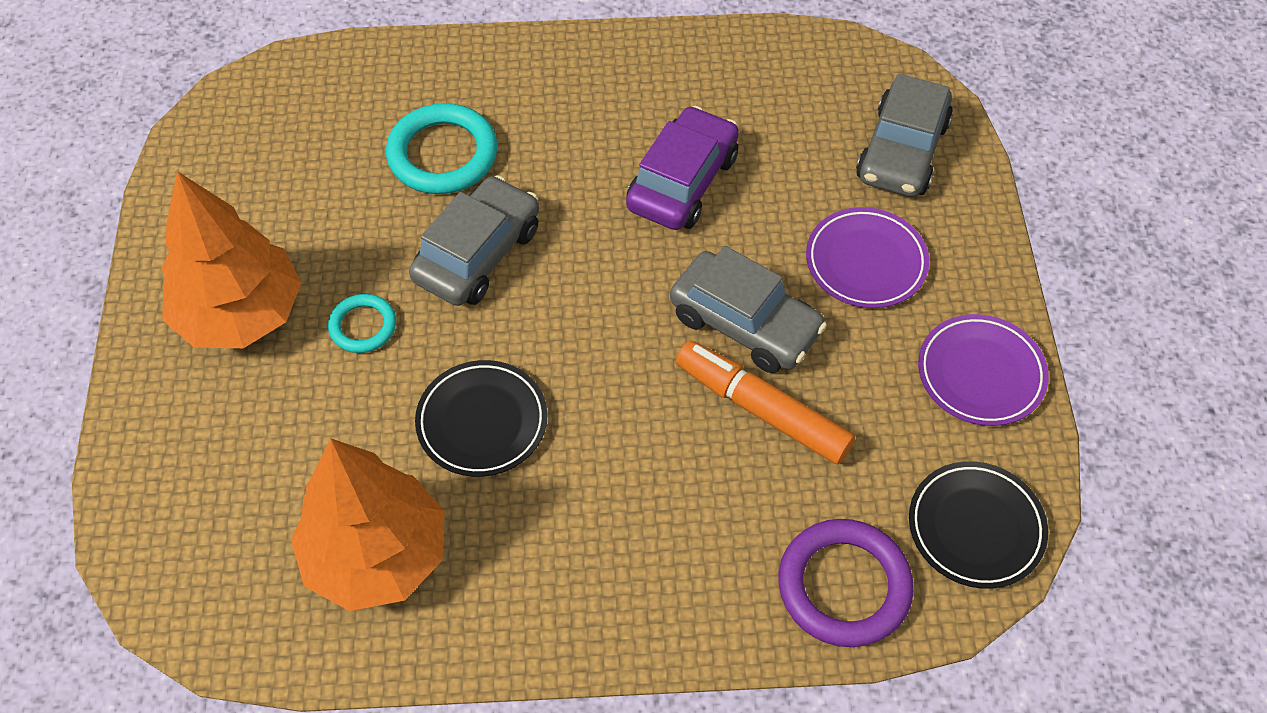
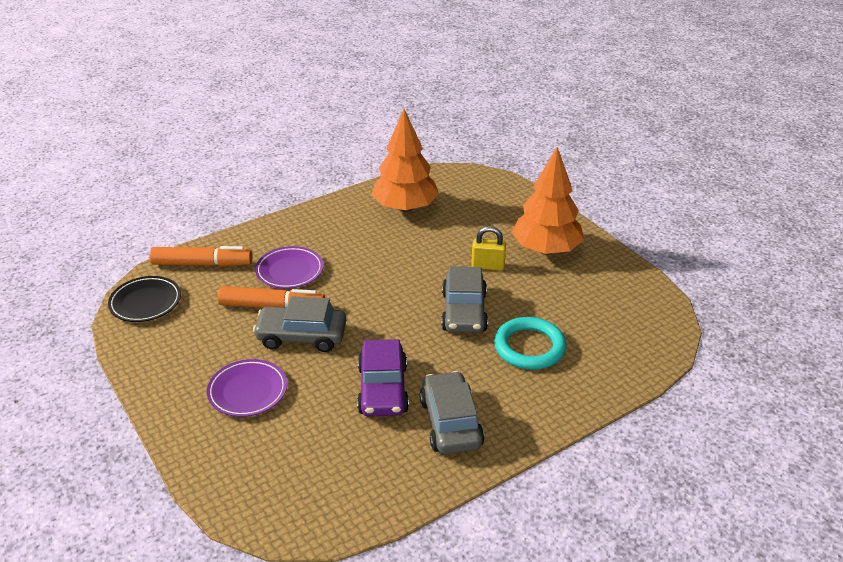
camera: 150 degrees right, 20 degrees down
turquoise ring [328,294,396,353] -> yellow padlock [471,226,506,270]
black plate [415,360,547,477] -> none
purple ring [778,519,914,647] -> orange marker [150,246,253,266]
grey car [856,73,953,197] -> grey car moved to [420,371,484,454]
purple plate [918,314,1049,426] -> purple plate moved to [255,246,324,289]

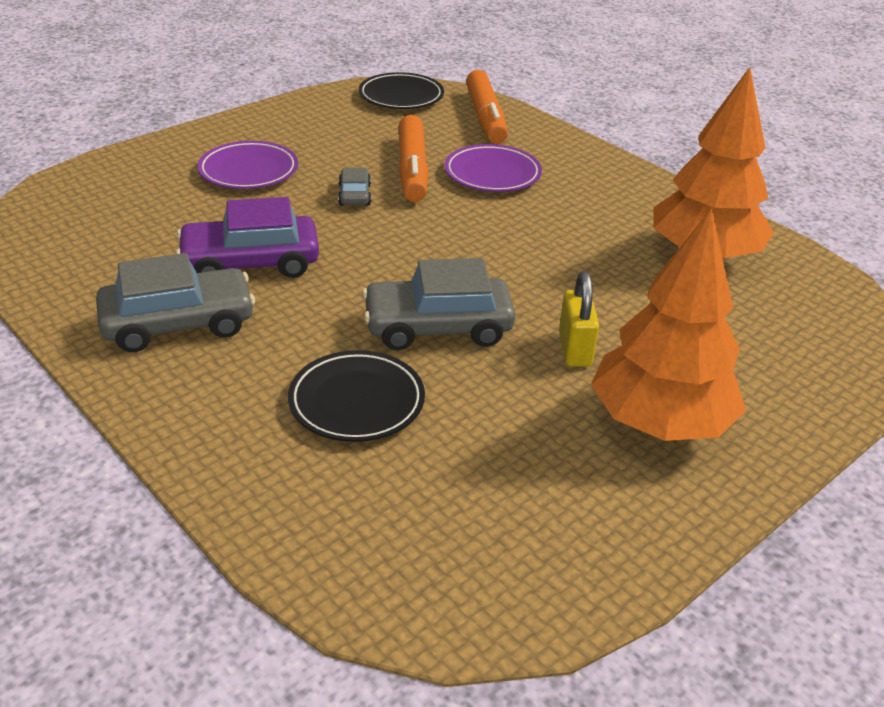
camera: 80 degrees right, 0 degrees up
grey car [253,296,346,352] -> grey car [338,168,371,205], size x0.51
turquoise ring [494,317,566,370] -> black plate [288,350,425,442]

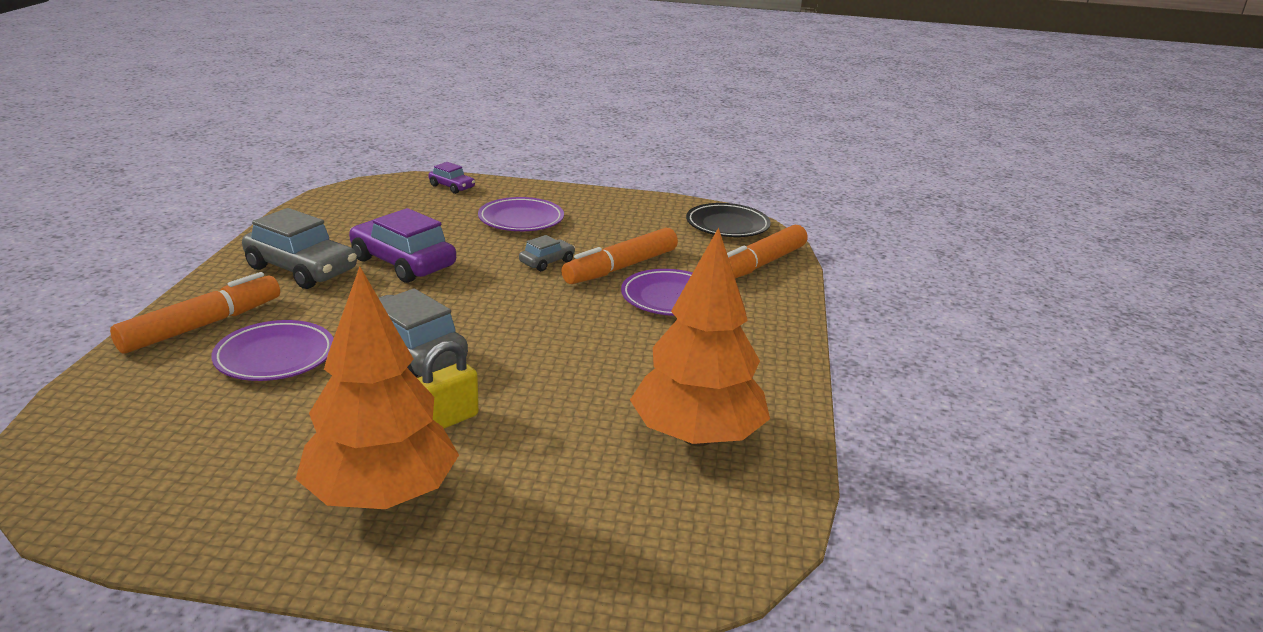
camera: 50 degrees right, 10 degrees down
black plate [288,350,425,442] -> purple plate [211,320,334,381]
none -> orange marker [110,272,280,354]
none -> purple car [428,162,475,194]

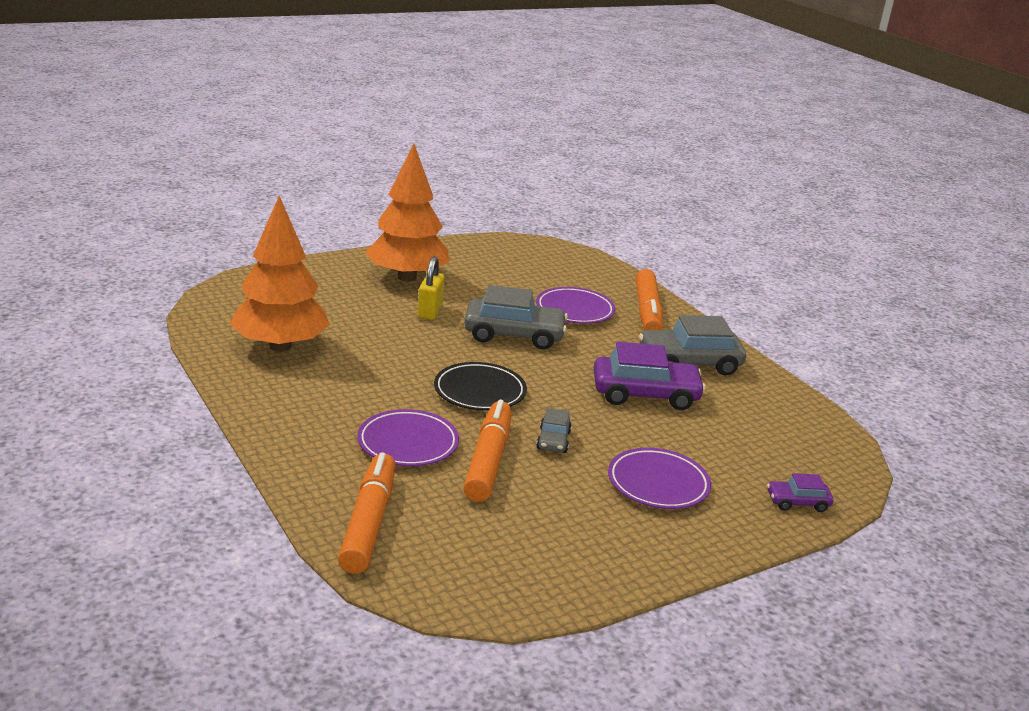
camera: 140 degrees right, 0 degrees up
black plate [686,203,771,237] -> black plate moved to [434,362,527,411]

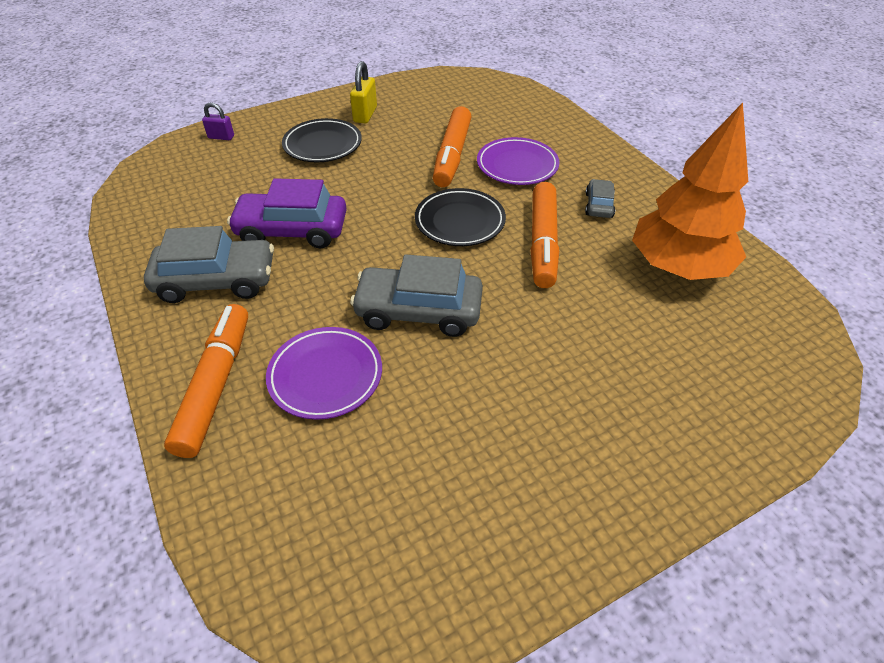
camera: 175 degrees left, 20 degrees up
orange marker [338,452,396,574] -> orange marker moved to [530,182,559,288]
orange tree [365,144,450,281] -> none
yellow padlock [418,257,445,320] -> yellow padlock moved to [350,61,377,123]
grey car [536,408,572,453] -> grey car moved to [585,179,615,218]
purple plate [608,448,711,509] -> black plate [282,118,362,162]
purple car [767,473,833,512] -> purple padlock [202,102,234,140]

